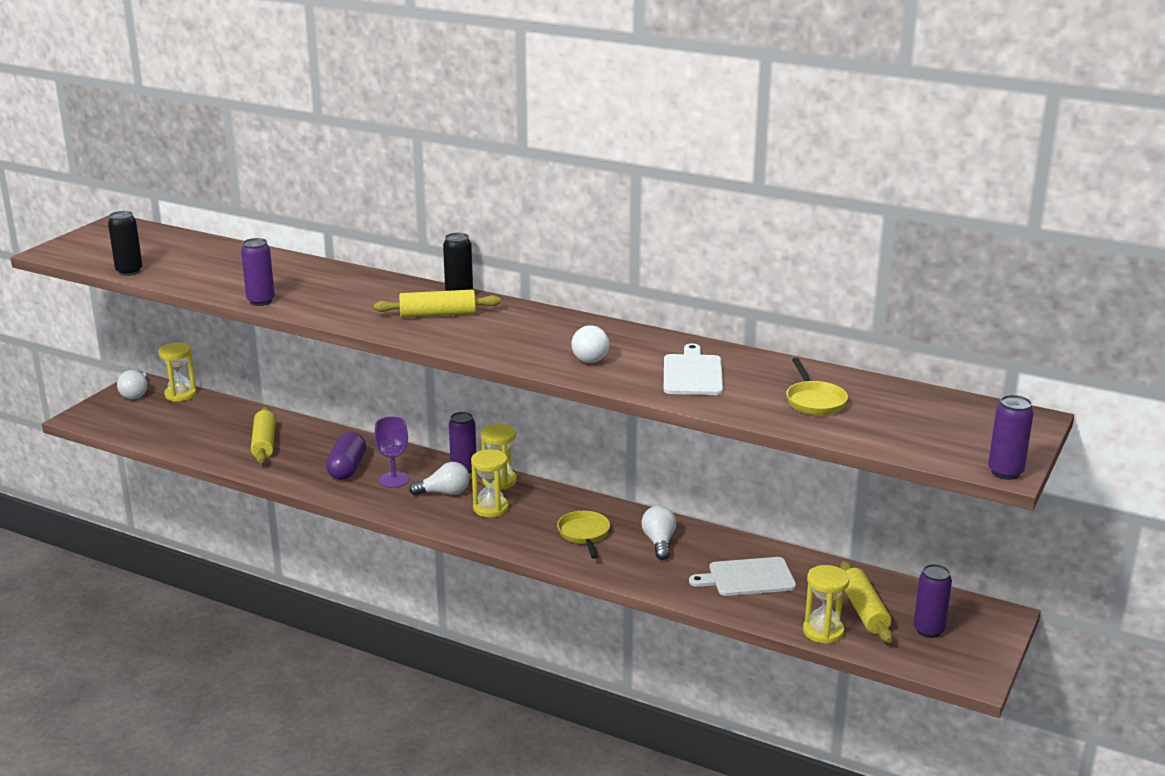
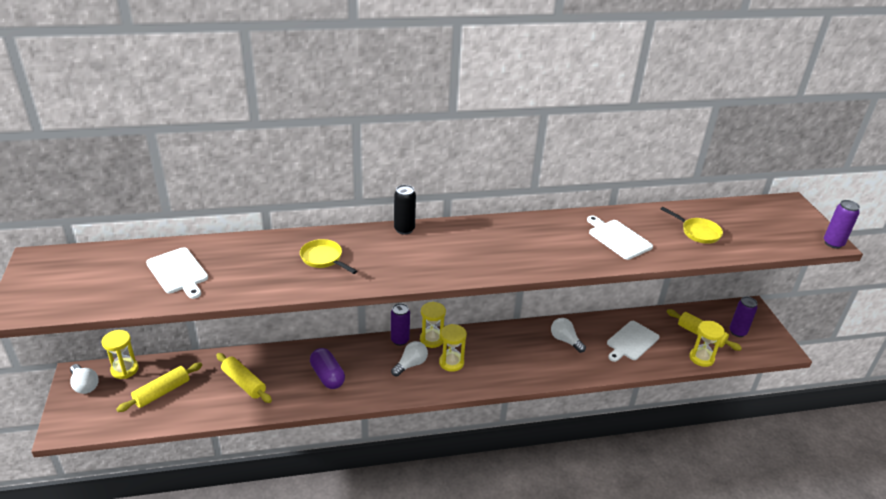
camera: 40 degrees left, 10 degrees up
black can [108,211,143,276] -> none
purple can [241,238,275,306] -> none
yellow rolling pin [374,290,501,318] -> yellow rolling pin moved to [116,362,202,412]
purple goblet [374,416,409,488] -> none
yellow pan [557,511,610,559] -> yellow pan moved to [300,239,357,274]
white light bulb [571,325,609,363] -> none
none -> white cutting board [146,247,208,299]

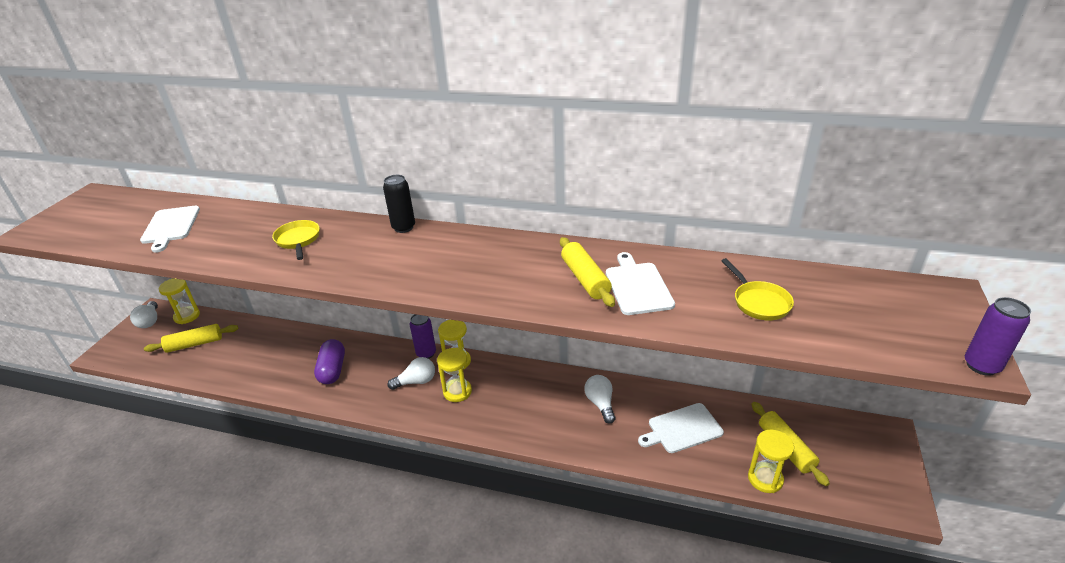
camera: 30 degrees right, 0 degrees up
yellow rolling pin [216,353,272,403] -> yellow rolling pin moved to [560,237,615,307]
purple can [729,296,758,337] -> none

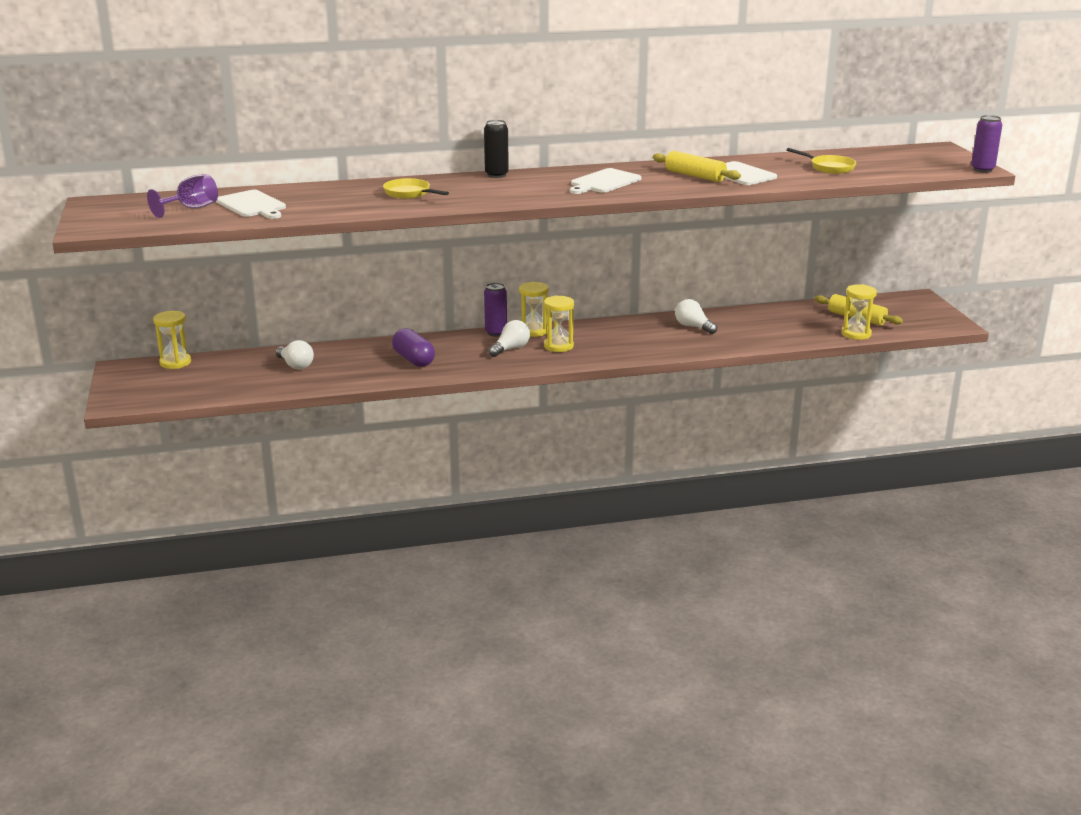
camera: 30 degrees left, 10 degrees down
white light bulb [130,301,158,328] -> white light bulb moved to [275,340,314,369]
yellow rolling pin [144,324,238,353] -> none
white cutting board [638,403,724,453] -> white cutting board moved to [570,168,642,194]
none -> purple goblet [147,174,218,218]

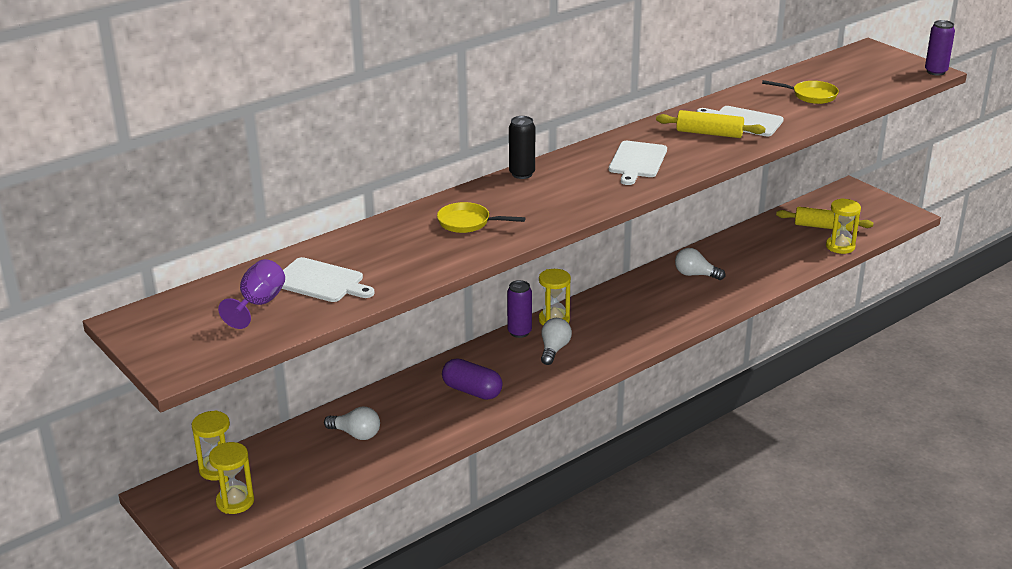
camera: 25 degrees left, 5 degrees up
yellow hourglass [544,295,574,352] -> yellow hourglass moved to [209,442,254,514]

